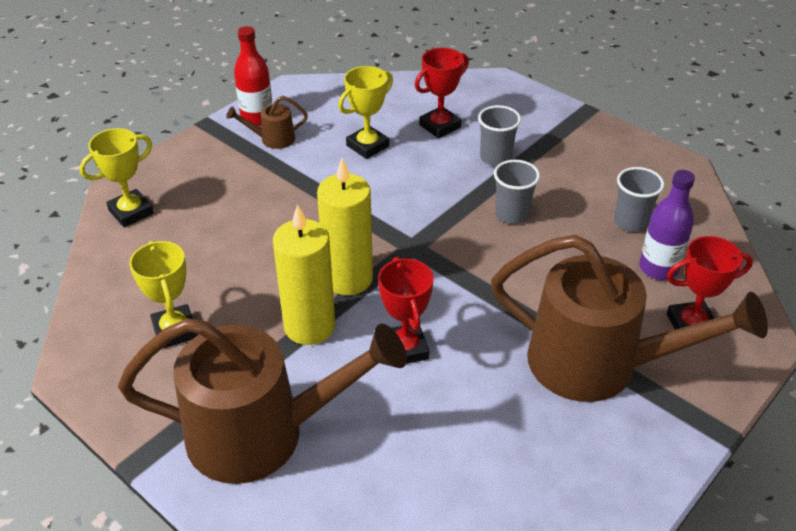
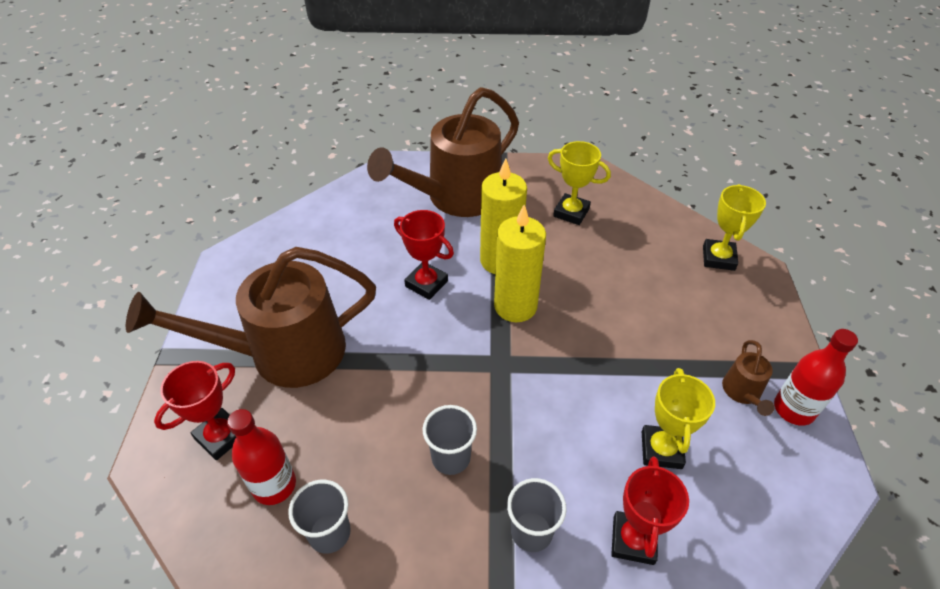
camera: 140 degrees right, 5 degrees up
brown watering can [226,96,308,149] -> brown watering can turned 150 degrees clockwise [722,340,774,416]
purple bottle [639,170,695,280] -> red bottle [227,409,296,505]

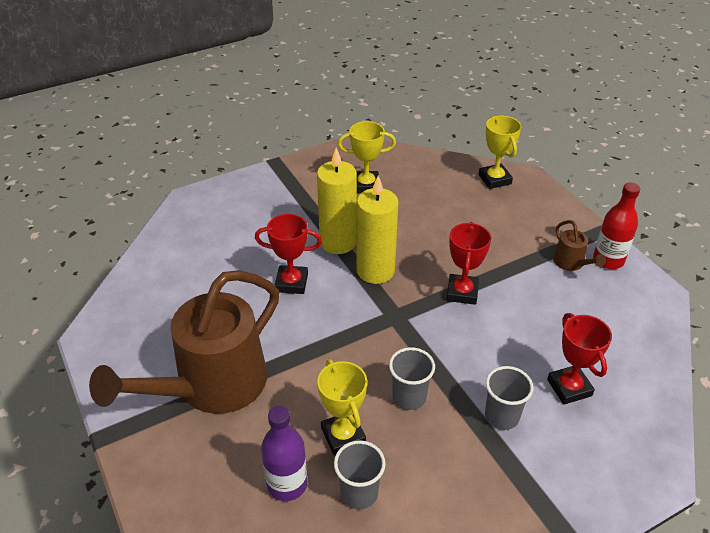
camera: 30 degrees left, 5 degrees down
red trophy [154,361,236,460] -> red trophy moved to [447,222,491,305]
red bottle [227,409,296,505] -> purple bottle [261,406,307,501]
brown watering can [367,87,519,217] -> none
yellow trophy [642,368,715,469] -> yellow trophy moved to [317,360,367,455]

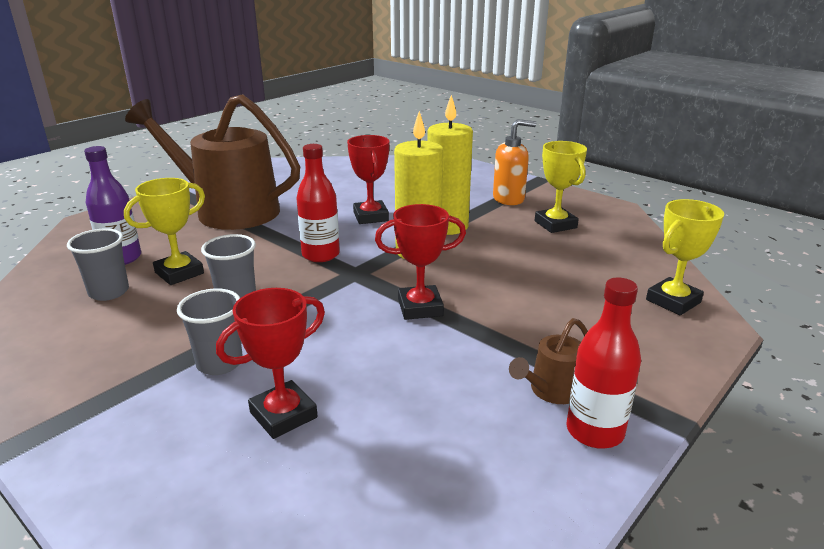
camera: 70 degrees right, 15 degrees down
none -> red bottle [296,144,340,262]
none -> orange soap dispenser [493,119,537,205]

